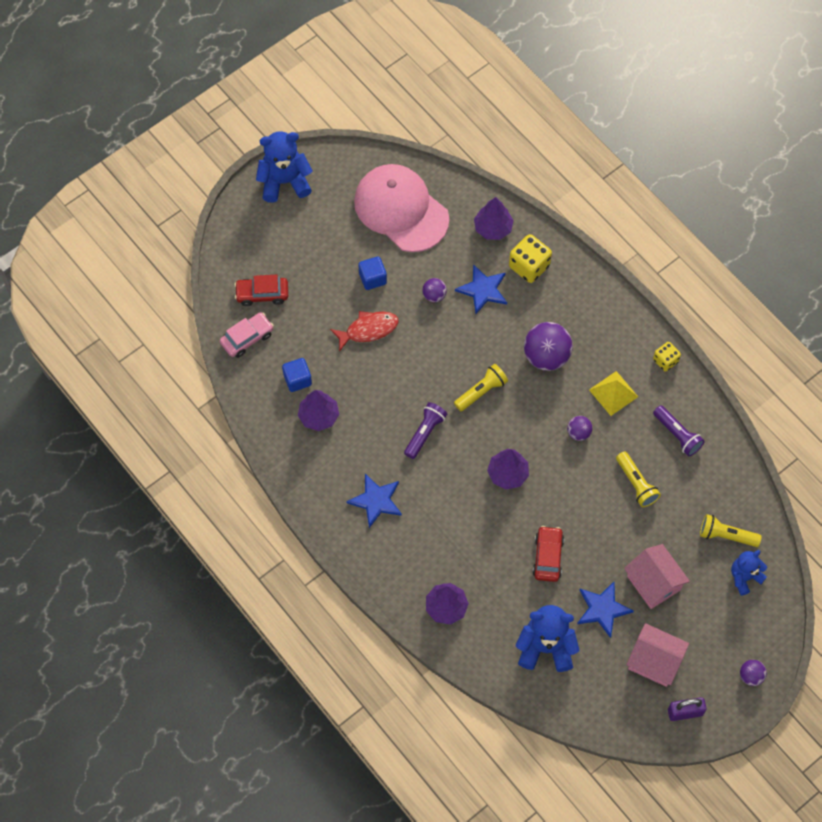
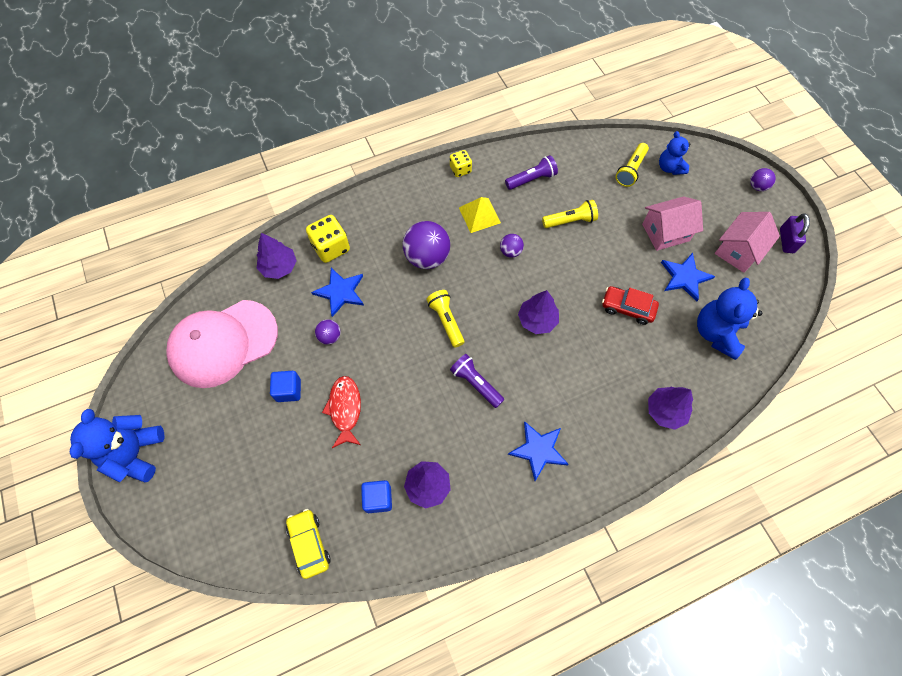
camera: 75 degrees left, 0 degrees up
pink car [220,312,274,358] -> yellow car [286,509,330,579]
red car [235,275,288,306] -> none

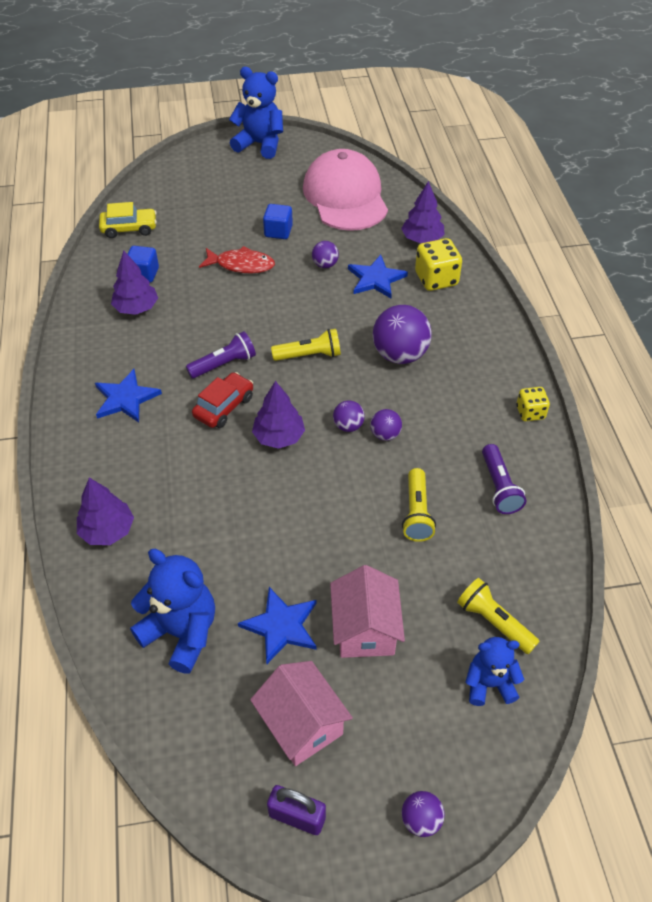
camera: 105 degrees right, 15 degrees down
yellow pyramid [459,197,501,233] -> none
red car [602,286,659,325] -> red car moved to [192,372,253,428]
none -> purple ball [333,400,365,432]

